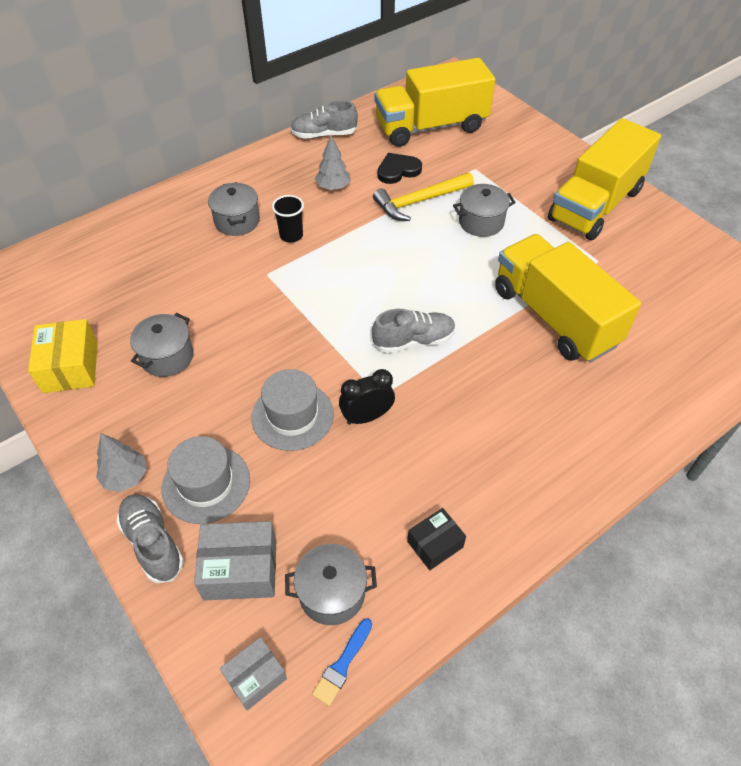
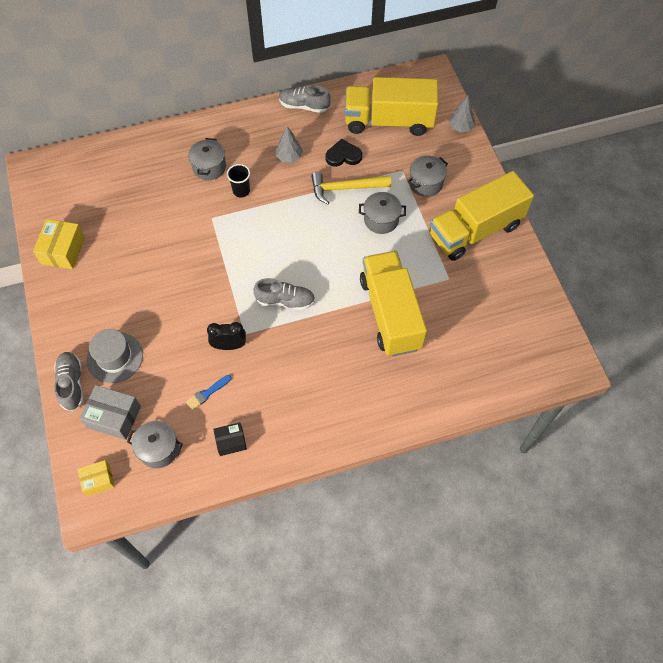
camera: 20 degrees right, 10 degrees up
grey tree [96,433,147,492] -> grey tree moved to [449,96,476,132]
grey pot [130,313,194,377] -> grey pot moved to [408,155,448,197]
grey box [220,637,287,711] -> yellow box [77,460,114,496]
grey hat [251,369,334,451] -> none
blue brush [312,618,372,706] -> blue brush moved to [186,375,232,410]

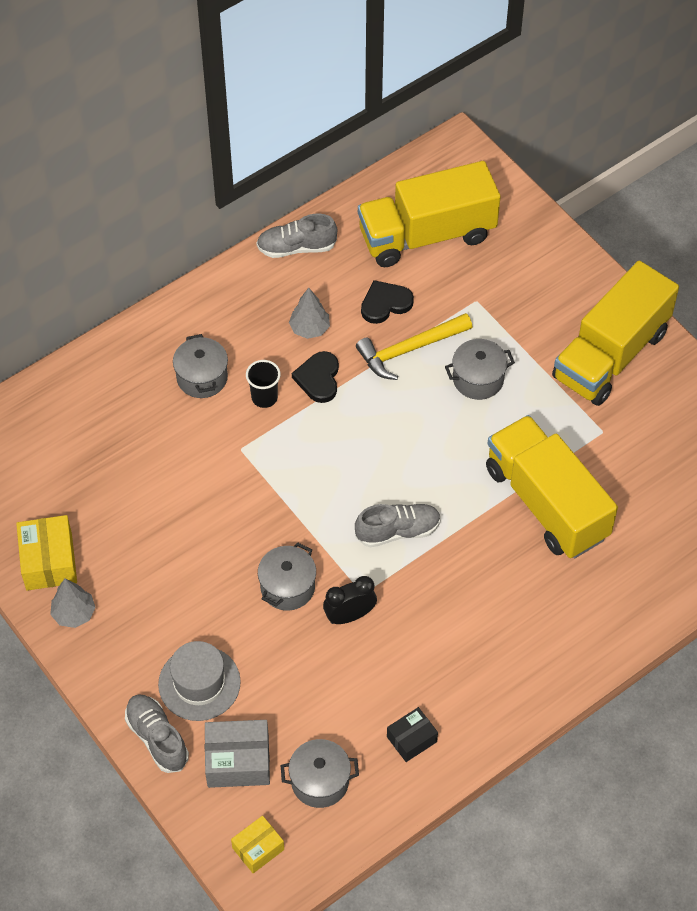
camera: 20 degrees left, 5 degrees down
blue brush [186,375,232,410] -> none
grey pot [408,155,448,197] -> grey pot moved to [258,543,316,611]
grey tree [449,96,476,132] -> grey tree moved to [50,578,96,628]
none -> black heart [292,351,339,403]

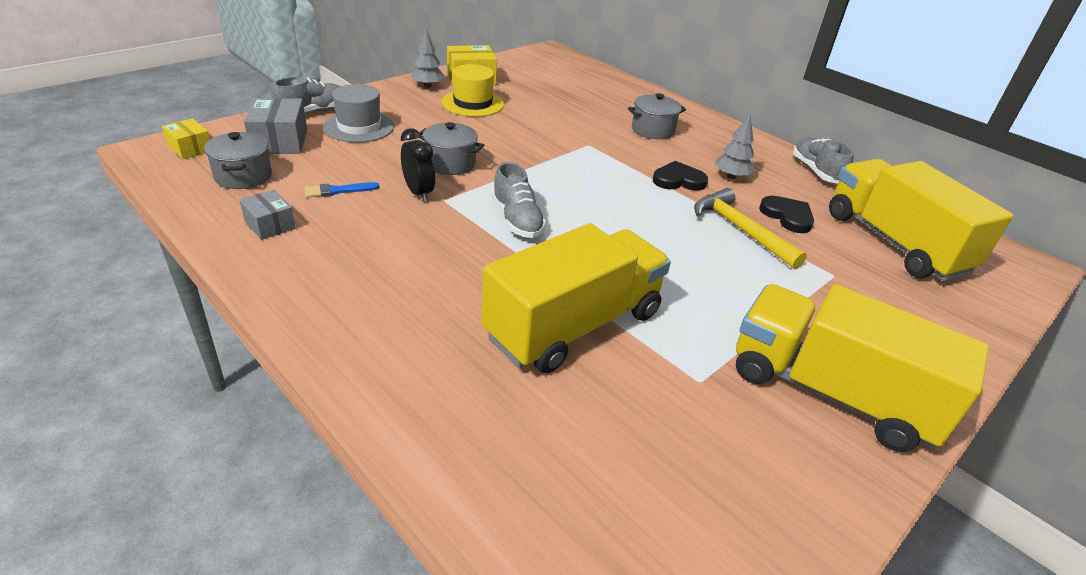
camera: 80 degrees right, 20 degrees down
black cup [246,360,281,408] -> none
black box [387,707,438,762] -> grey box [240,190,296,240]
grey pot [445,339,515,400] -> none
none -> blue brush [304,182,379,198]
none -> yellow hat [441,64,504,117]

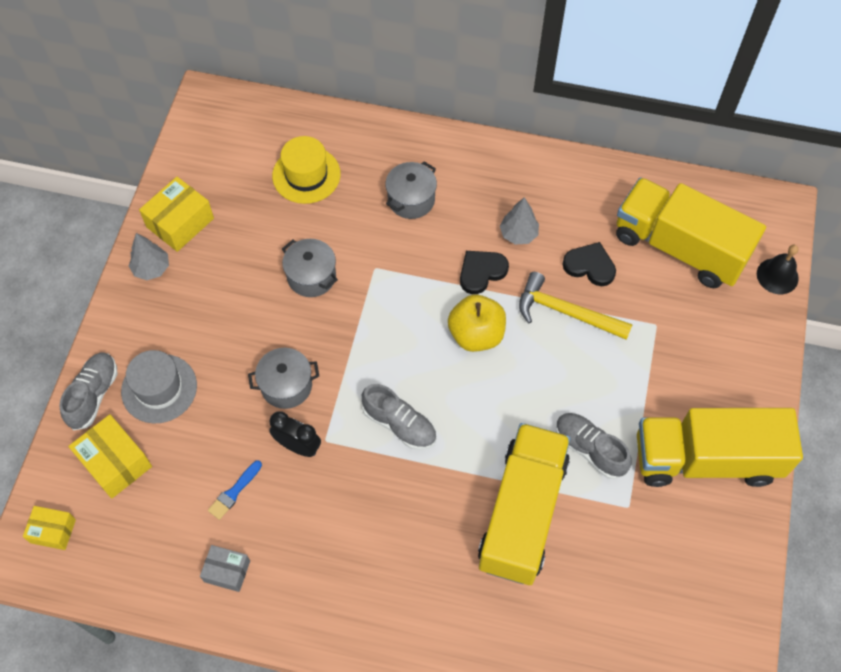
camera: 30 degrees left, 25 degrees up
grey pot [204,132,272,189] -> grey pot moved to [282,239,338,297]
grey box [244,98,307,154] -> yellow box [68,414,152,499]
yellow hat [441,64,504,117] -> yellow hat moved to [272,136,341,204]
grey shoe [793,137,854,184] -> grey shoe moved to [556,413,631,479]
none -> yellow apple [448,295,506,352]
none -> black bell [757,245,799,294]

